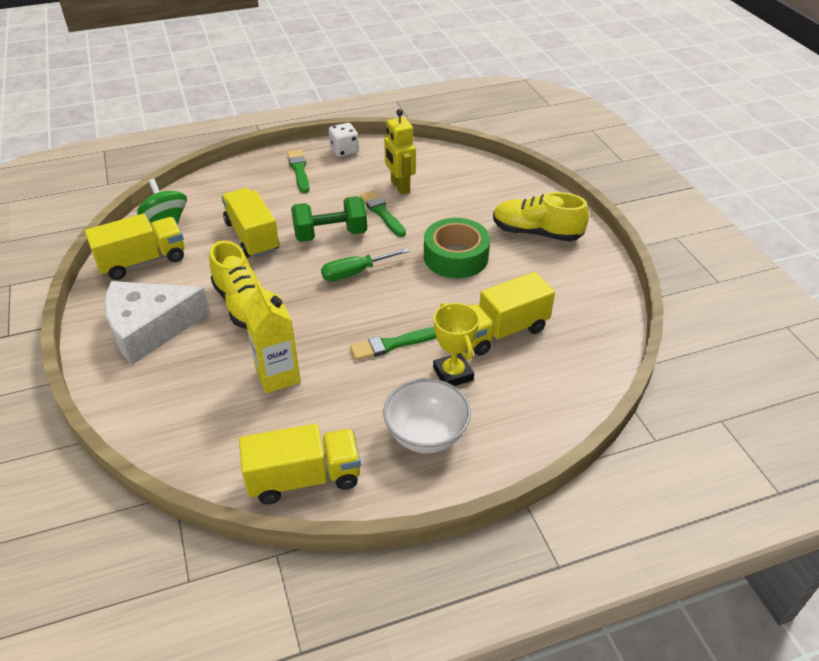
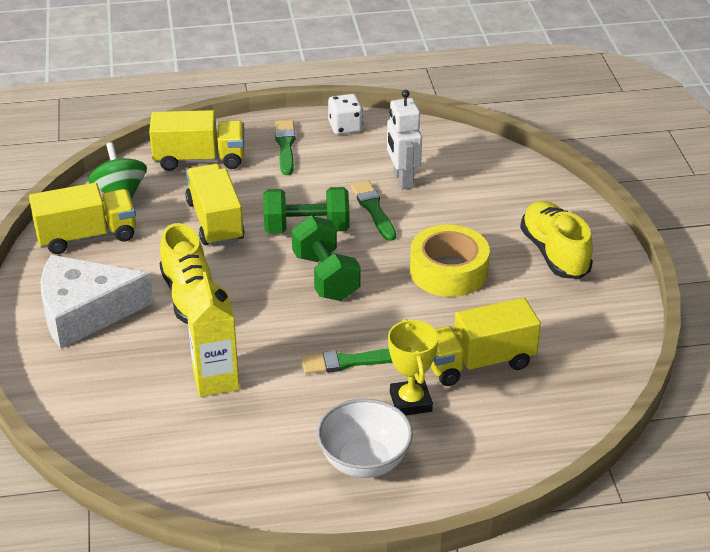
camera: 10 degrees right, 5 degrees down
yellow truck [239,423,361,504] -> yellow truck moved to [149,110,244,171]
green screwdriver [321,248,409,281] -> green dumbbell [291,215,361,301]
yellow robot [384,109,416,195] -> white robot [387,90,422,189]
green tape [424,218,490,278] -> yellow tape [410,225,490,297]
yellow shoe [493,192,589,242] -> yellow shoe turned 45 degrees clockwise [520,201,593,279]

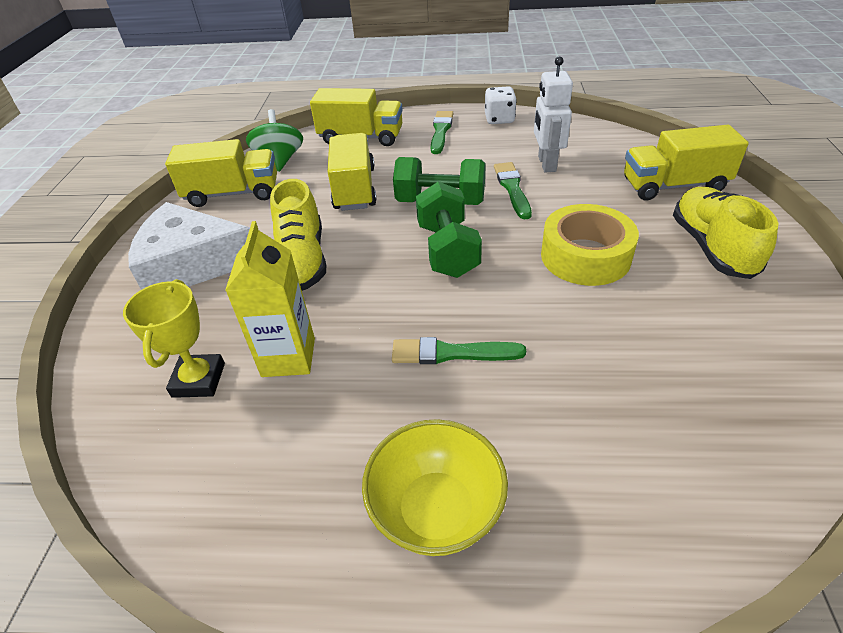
camera: 15 degrees right, 5 degrees up
white bowl [317,399,413,478] -> yellow bowl [362,419,508,556]
yellow trophy [388,319,439,415] -> yellow trophy moved to [123,279,225,398]
yellow truck [431,298,541,386] -> yellow truck moved to [624,125,749,201]

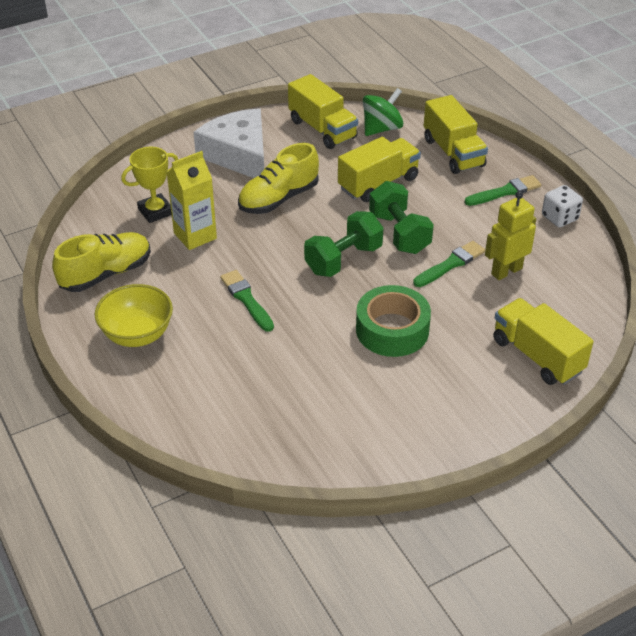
camera: 55 degrees right, 0 degrees up
white robot [534,56,573,172] -> yellow robot [485,191,536,280]
yellow tape [541,204,639,286] -> green tape [356,285,431,357]
yellow shoe [673,187,778,279] -> yellow shoe moved to [52,232,151,292]

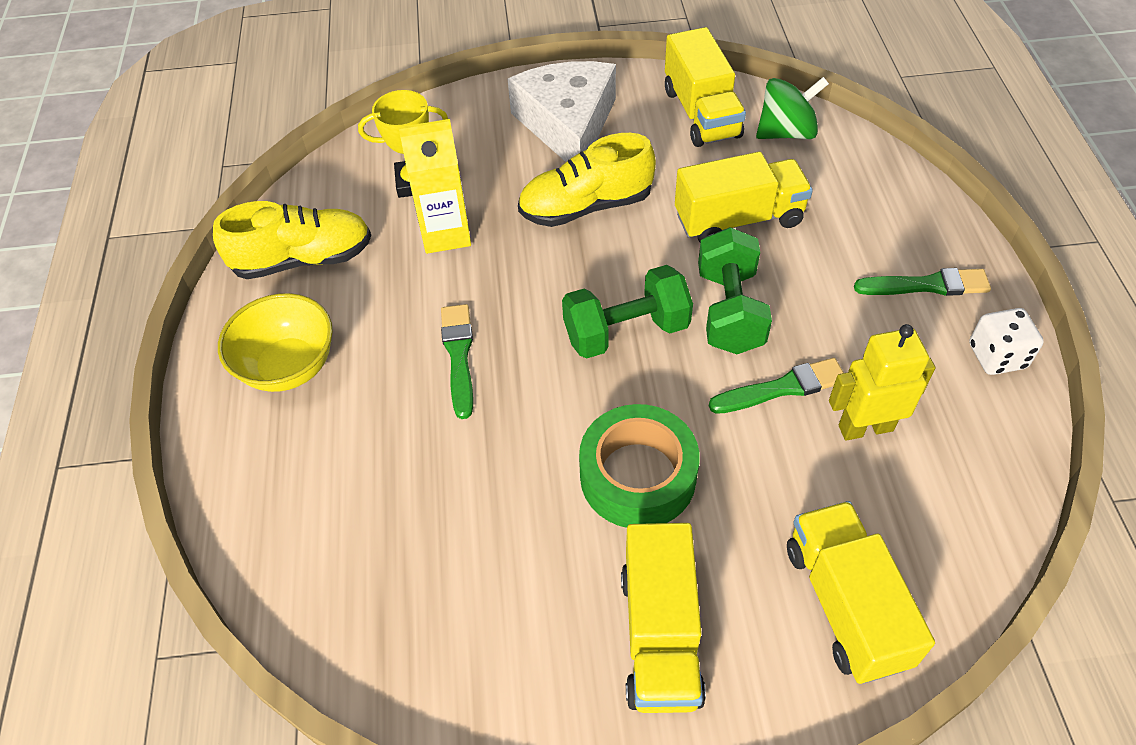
camera: 25 degrees right, 10 degrees up
yellow truck [424,95,488,174] -> yellow truck moved to [621,523,706,713]

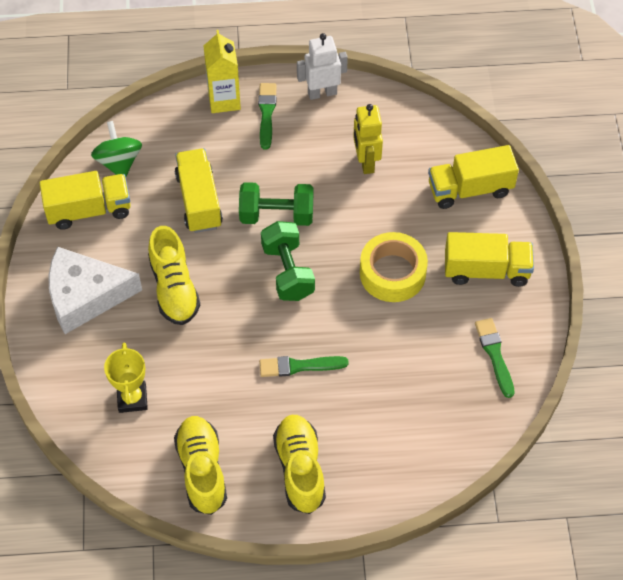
camera: 90 degrees left, 5 degrees up
yellow bowl [218,293,333,392] -> yellow shoe [273,415,326,514]
yellow carton [398,119,471,254] -> yellow carton moved to [204,30,241,113]
green tape [579,404,700,528] -> yellow tape [360,232,428,302]
green brush [709,358,844,414] -> green brush moved to [475,318,515,398]
white dice [969,308,1044,375] -> white robot [297,33,348,100]

